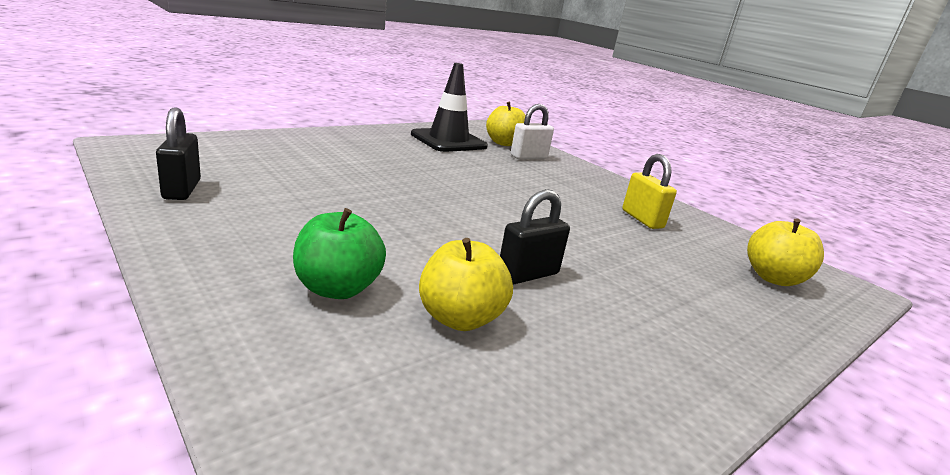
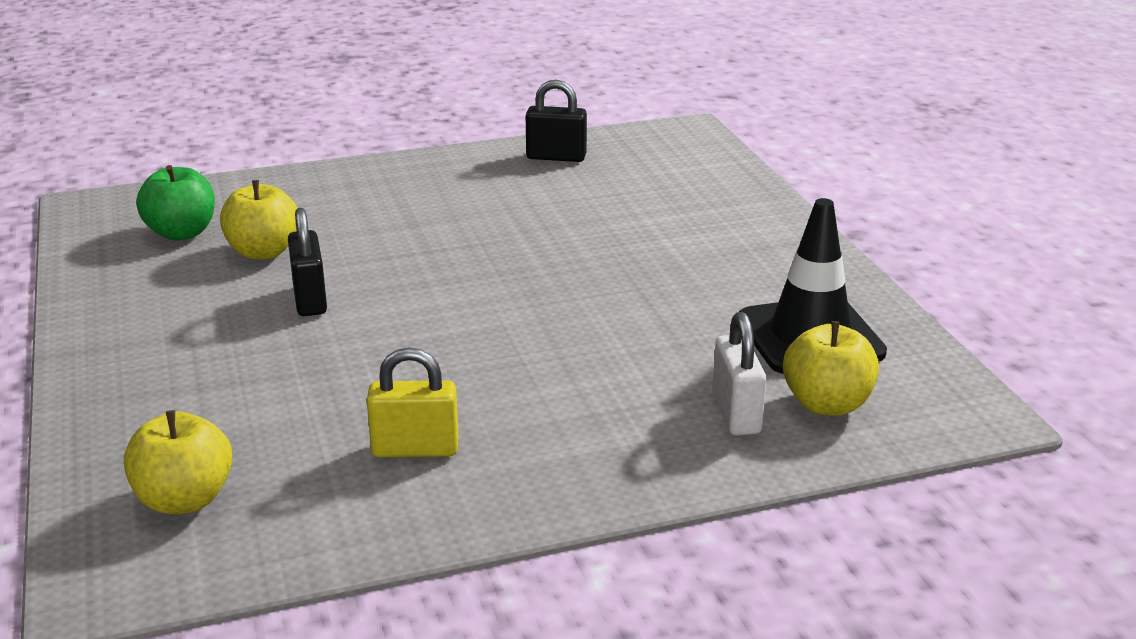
camera: 115 degrees right, 5 degrees up
green apple [293,208,386,299] -> green apple moved to [136,165,215,241]

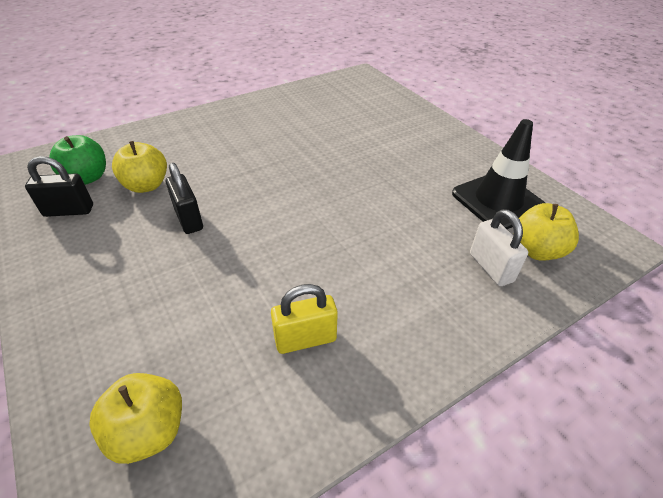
camera: 15 degrees left, 15 degrees up
black padlock [526,80,587,162] -> black padlock moved to [25,156,93,217]

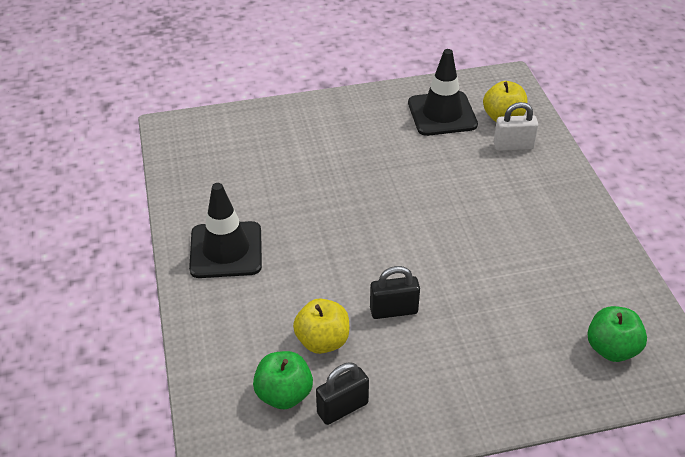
camera: 70 degrees left, 0 degrees up
black padlock [25,156,93,217] -> black padlock turned 45 degrees clockwise [316,363,369,425]
yellow apple [89,373,182,464] -> green apple [587,306,647,362]
yellow padlock [271,284,338,354] -> none
none -> black traffic cone [189,183,262,278]

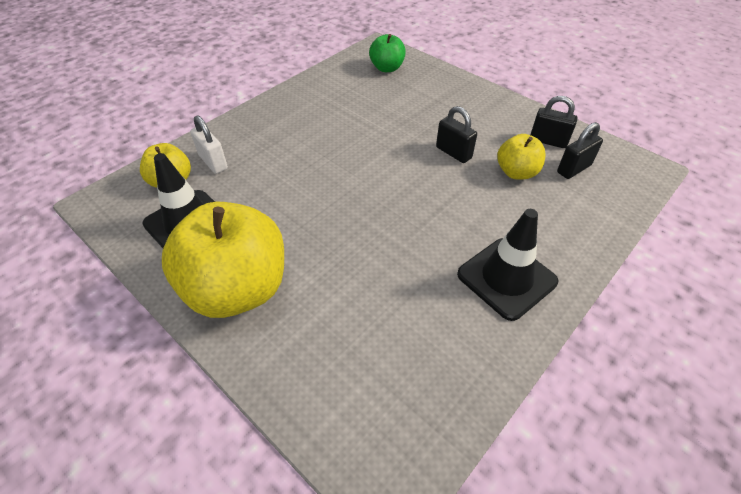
camera: 125 degrees left, 5 degrees up
green apple [253,351,313,409] -> black padlock [557,122,603,179]
none -> yellow apple [162,202,284,318]

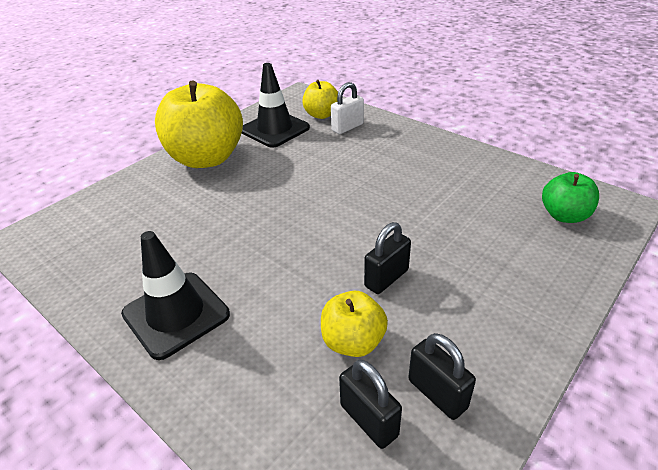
camera: 90 degrees right, 10 degrees down
black padlock [530,96,578,148] -> black padlock turned 60 degrees counterclockwise [408,333,476,420]

